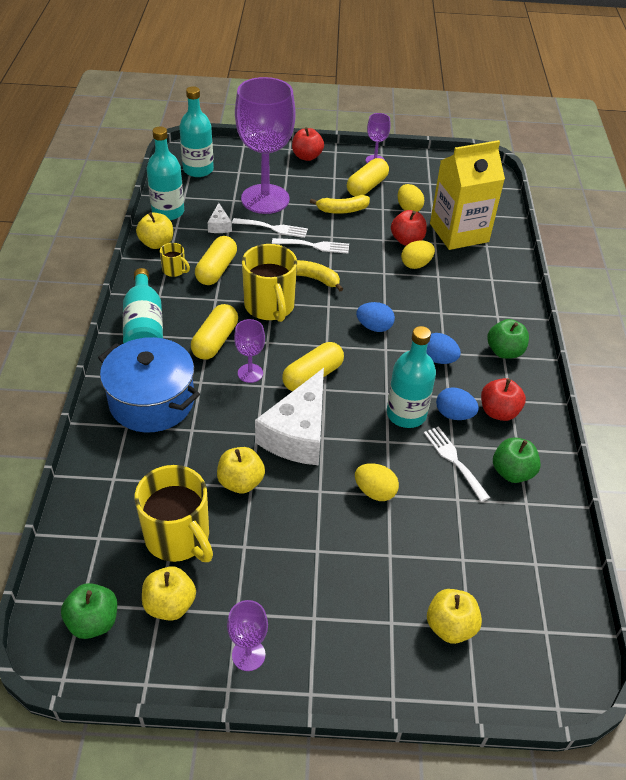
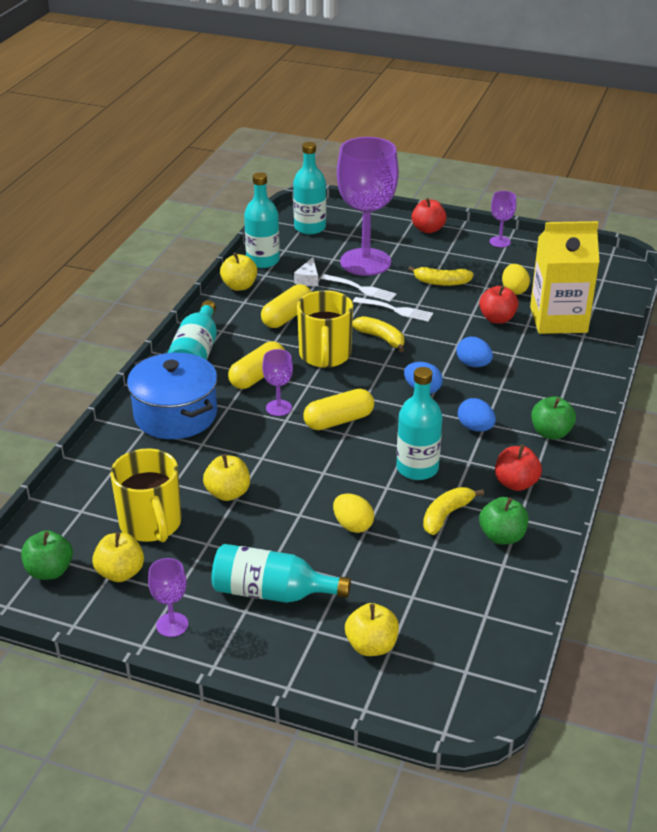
camera: 20 degrees right, 10 degrees down
yellow mug [160,243,190,277] -> none
white cheese [255,368,324,465] -> none
yellow capsule [347,158,389,196] -> none
yellow egg [401,240,435,269] -> none
white fork [424,426,490,502] -> yellow banana [423,487,484,535]
blue egg [436,387,479,420] -> blue egg moved to [456,337,493,367]
none -> turquoise bottle [212,544,351,603]

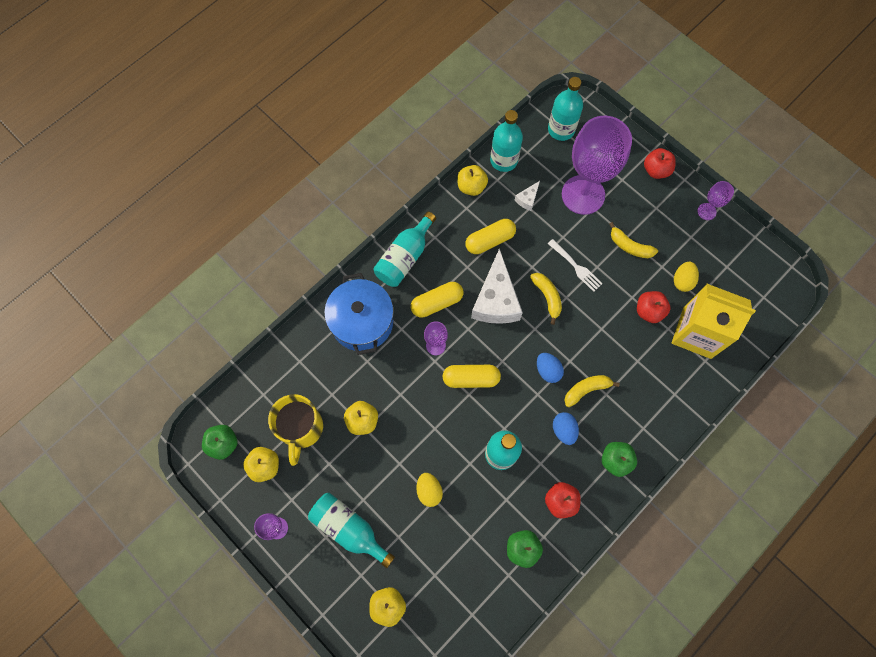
camera: 25 degrees right, 35 degrees up
yellow mug [297,290,353,368] -> white cheese [471,249,523,324]
white fork [321,274,397,302] -> none
yellow banana [423,487,484,535] -> yellow banana moved to [564,375,620,407]
blue egg [456,337,493,367] -> none

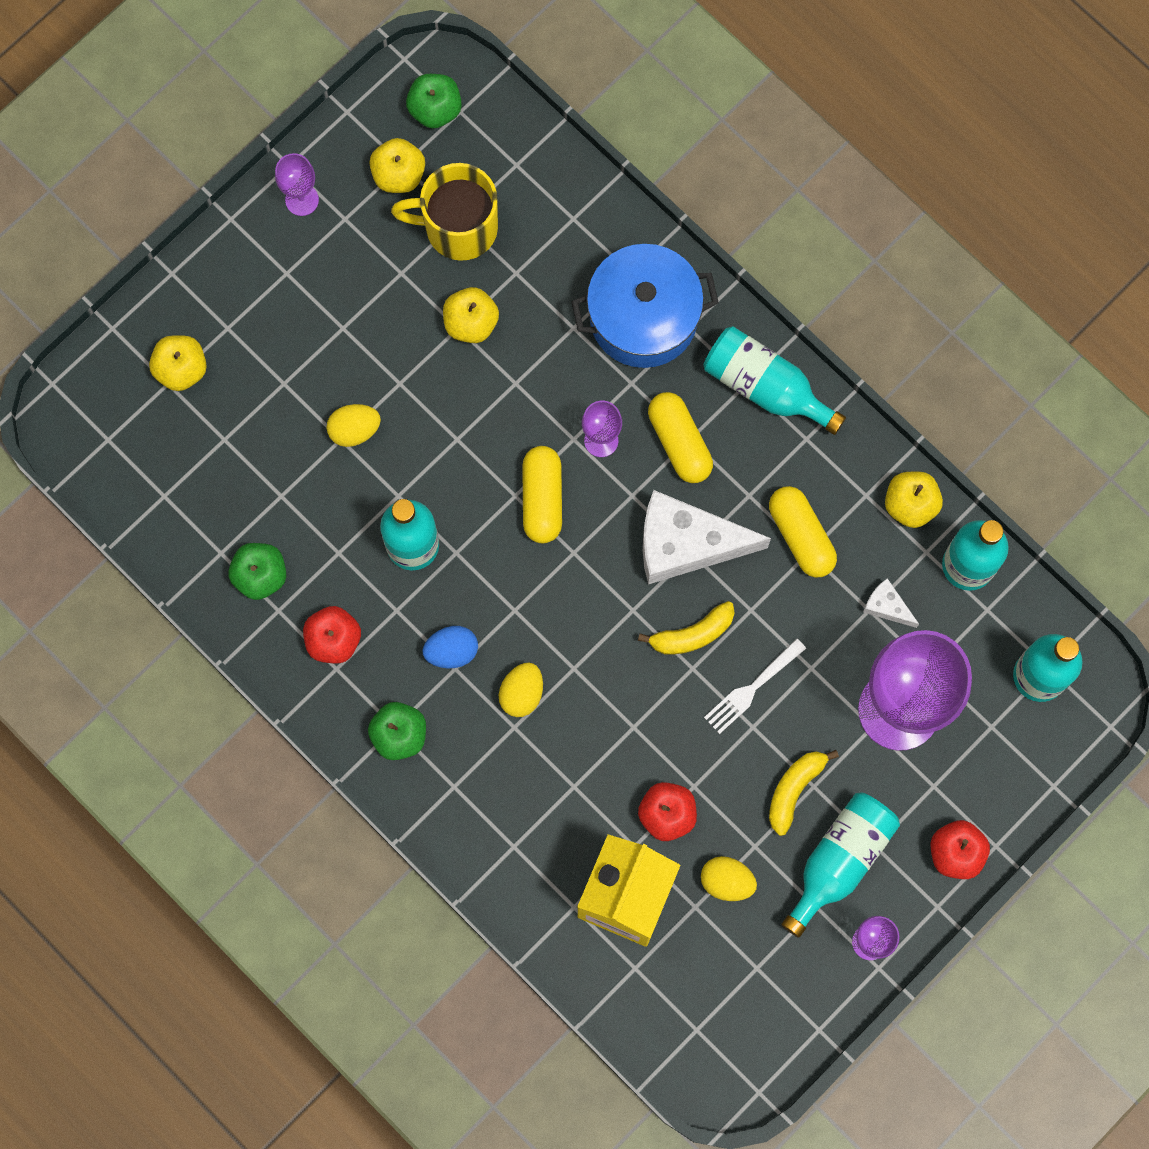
camera: 90 degrees right, 5 degrees up
turquoise bottle [308,493,395,568] -> turquoise bottle moved to [781,792,900,938]
blue egg [537,353,564,383] -> none
yellow banana [564,375,620,407] -> yellow egg [499,663,543,717]

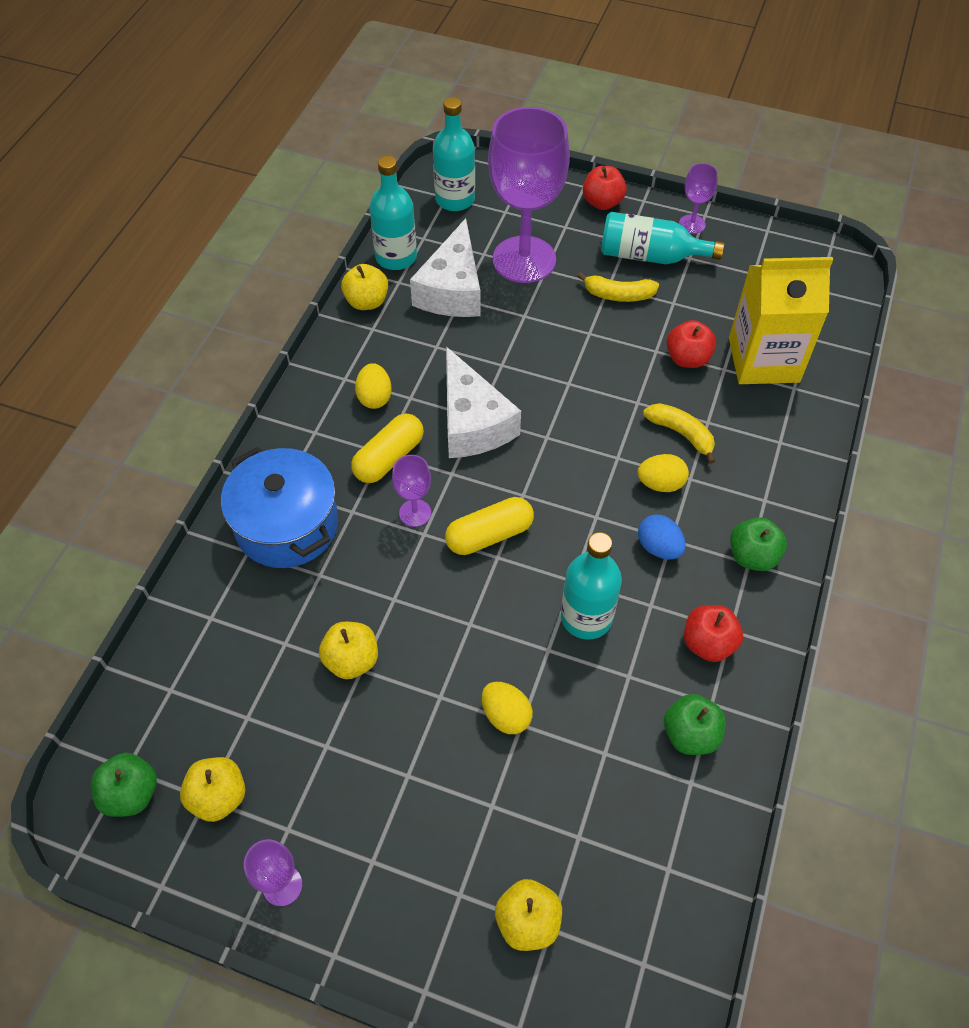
camera: 115 degrees left, 20 degrees down
yellow mug [391,163,498,261] -> none
yellow banana [638,601,735,655] -> yellow banana moved to [643,403,715,464]
yellow egg [701,856,757,901] -> yellow egg moved to [355,363,392,409]
turquoise bottle [703,326,846,435] -> none
white fork [704,639,806,734] -> none
yellow capsule [769,486,837,578] -> none
white cheese [863,578,919,628] -> white cheese [410,218,481,317], size x2.26

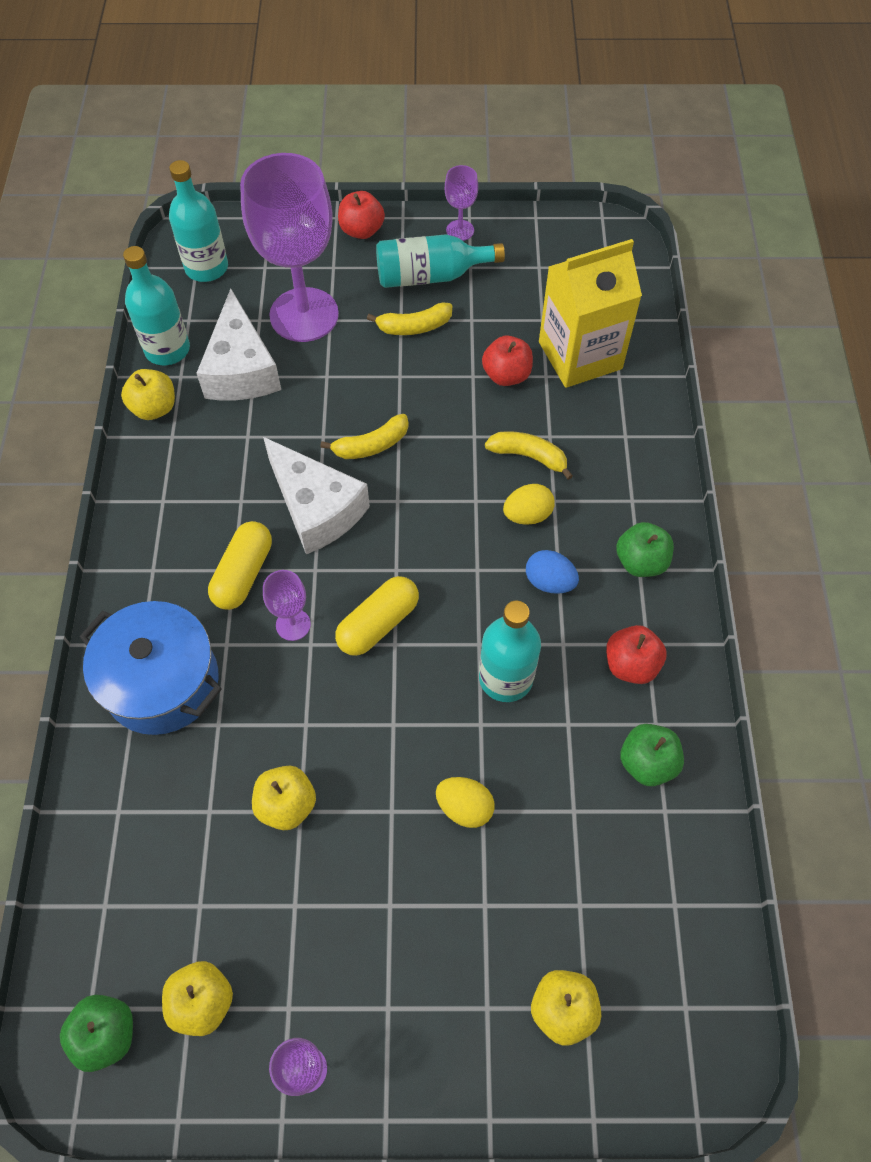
camera: 20 degrees left, 5 degrees up
yellow egg [355,363,392,409] -> none
none -> yellow banana [321,414,409,459]

